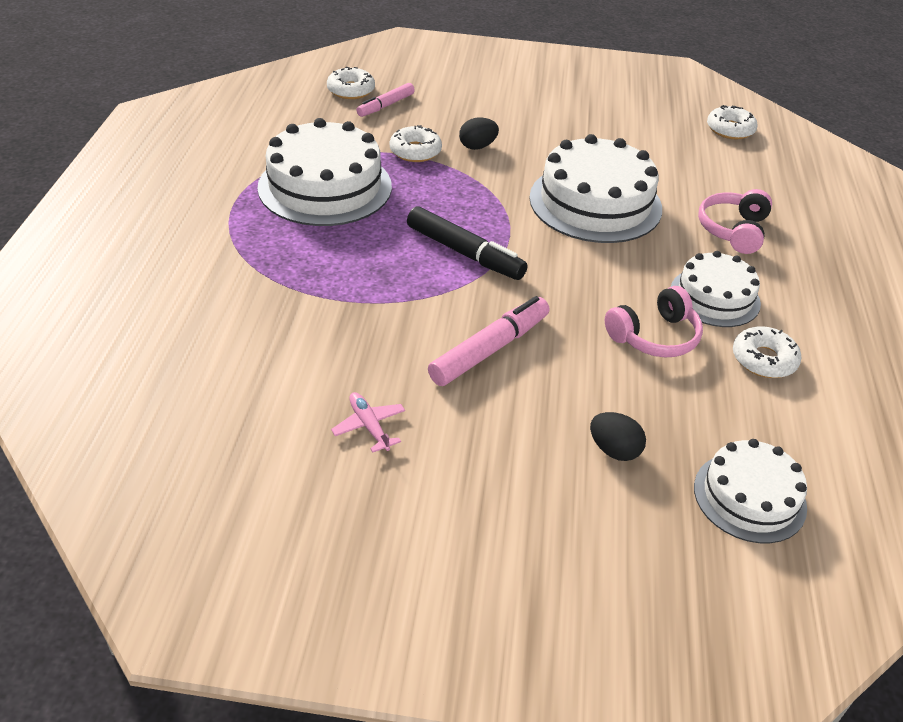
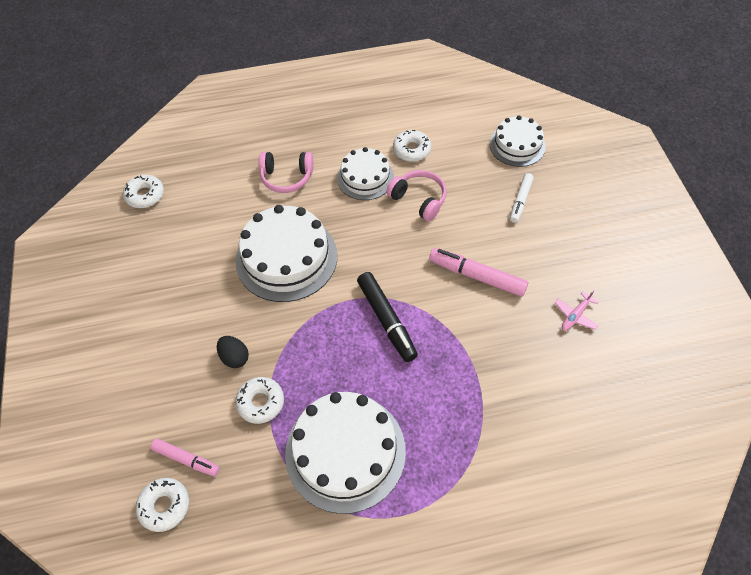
camera: 105 degrees left, 15 degrees up
black marker [407,206,528,280] -> black marker turned 135 degrees clockwise [357,272,418,362]
black egg [590,412,646,461] -> white marker [510,173,534,223]

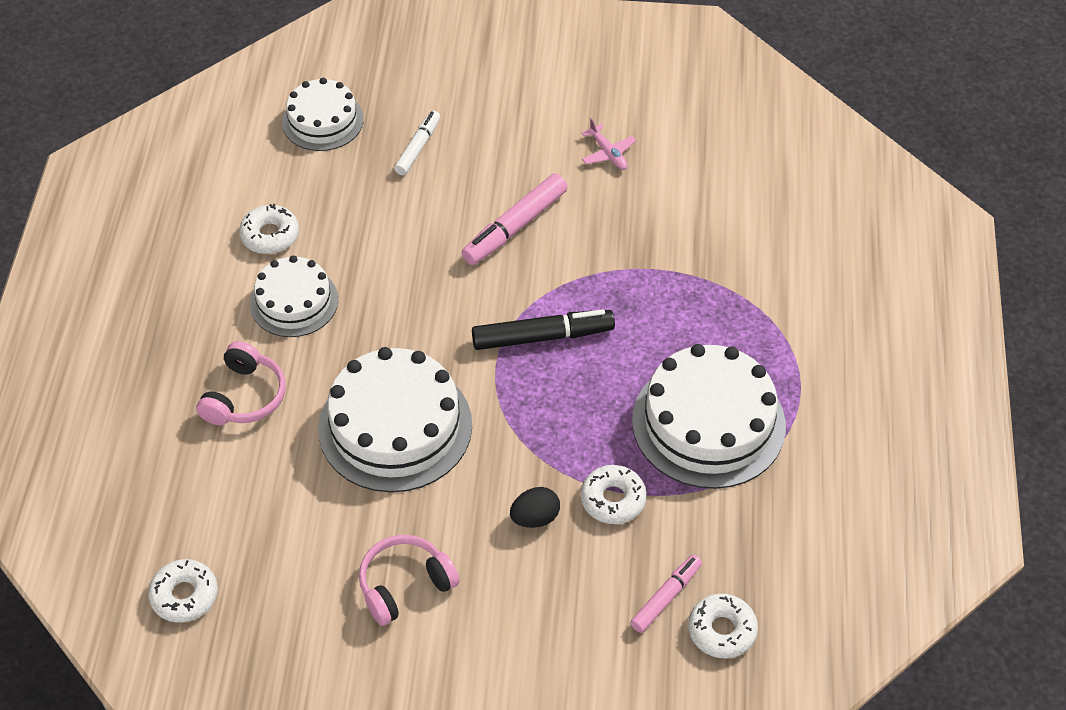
camera: 75 degrees left, 5 degrees down
pink headphones [386,170,446,221] -> pink headphones moved to [359,535,459,626]
white marker [510,173,534,223] -> white marker turned 105 degrees counterclockwise [394,111,440,175]

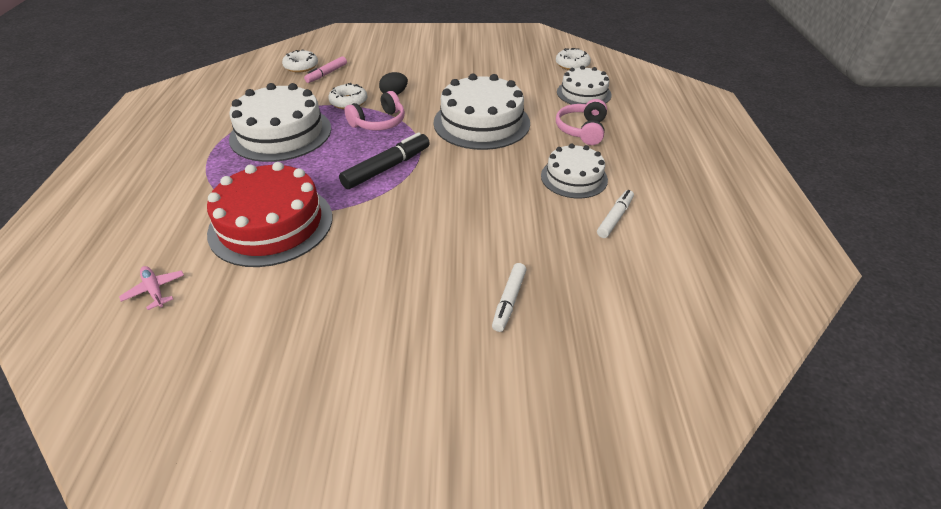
camera: 175 degrees right, 10 degrees down
white donut [239,204,299,254] -> white marker [597,190,634,238]
white cake [282,78,364,151] -> white cake moved to [557,66,612,104]
pink headphones [359,535,459,626] -> pink headphones moved to [344,91,405,130]
pink marker [462,173,568,265] -> none
black marker [472,309,615,350] -> black marker turned 150 degrees clockwise [339,132,430,189]
pink plane [582,118,636,170] -> pink plane moved to [119,266,184,310]
none -> red cake [207,162,333,267]

